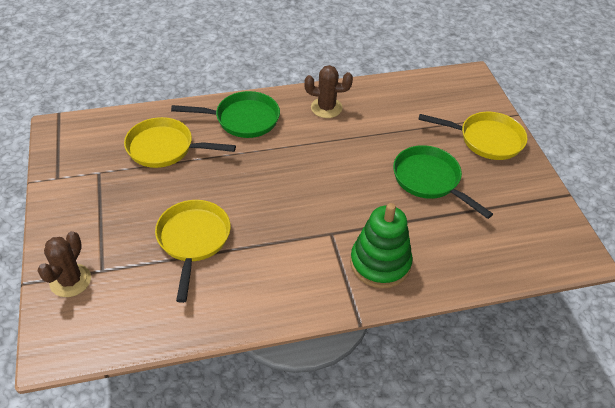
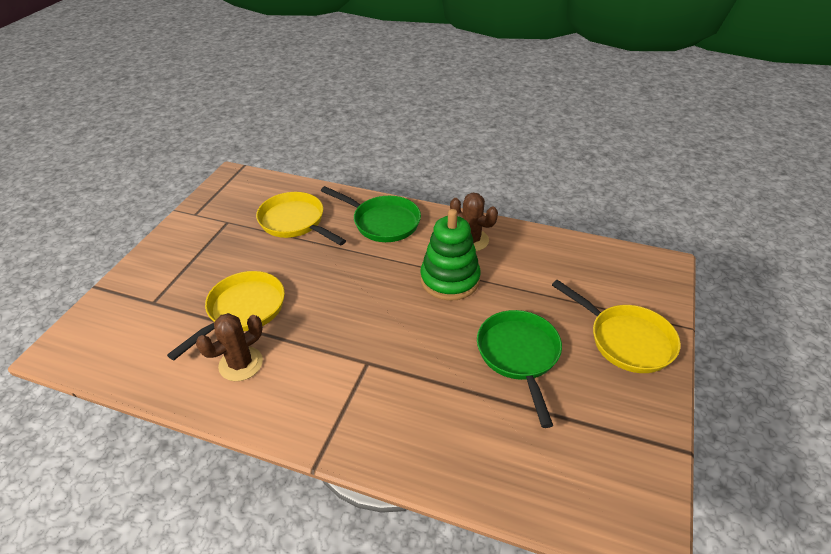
camera: 35 degrees right, 5 degrees down
brown cactus [37,231,91,297] -> brown cactus moved to [196,313,263,381]
green stacking toy [350,203,413,288] -> green stacking toy moved to [420,209,481,301]

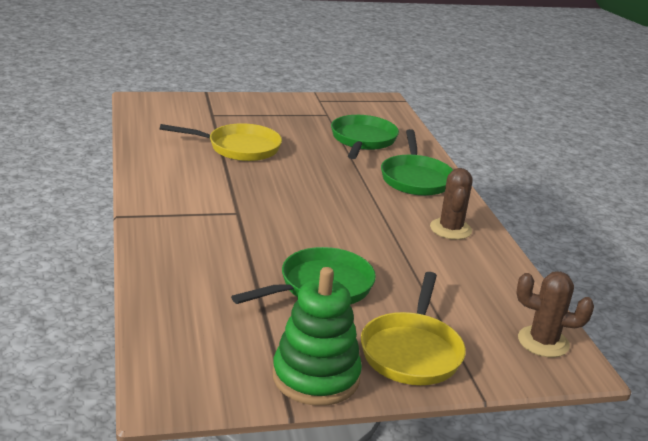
camera: 55 degrees right, 15 degrees down
brown cactus [196,313,263,381] -> brown cactus moved to [516,272,594,357]
yellow pan [256,192,346,246] -> green pan [331,115,399,159]
green stacking toy [420,209,481,301] -> green stacking toy moved to [272,267,362,406]

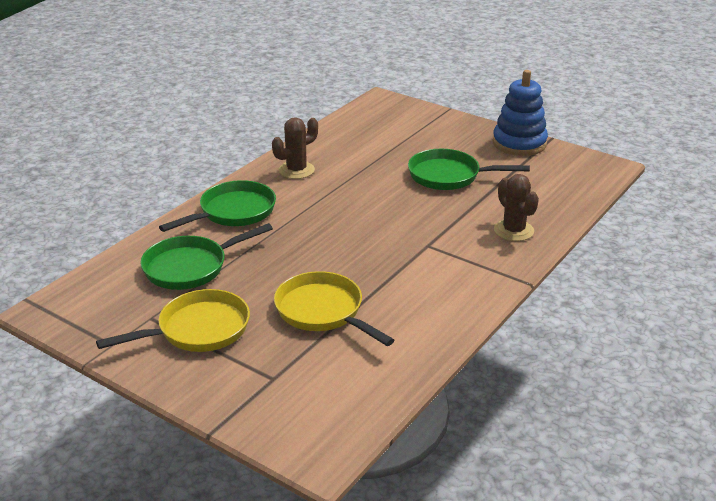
camera: 130 degrees left, 5 degrees up
green stacking toy [272,267,362,406] -> blue stacking toy [493,70,548,156]
yellow pan [361,272,466,385] -> yellow pan moved to [96,289,250,352]
brown cactus [516,272,594,357] -> brown cactus moved to [494,174,539,241]

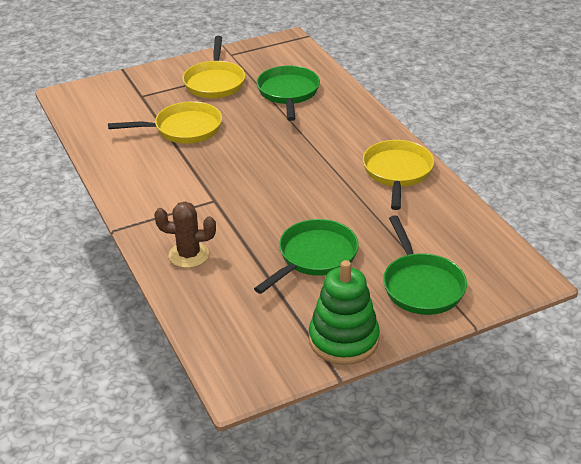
camera: 120 degrees right, 5 degrees up
green pan [159,180,276,232] -> green pan moved to [383,215,467,315]
brown cactus [272,117,318,179] -> yellow pan [363,140,434,210]
blue stacking toy [493,70,548,156] -> green stacking toy [309,260,380,365]

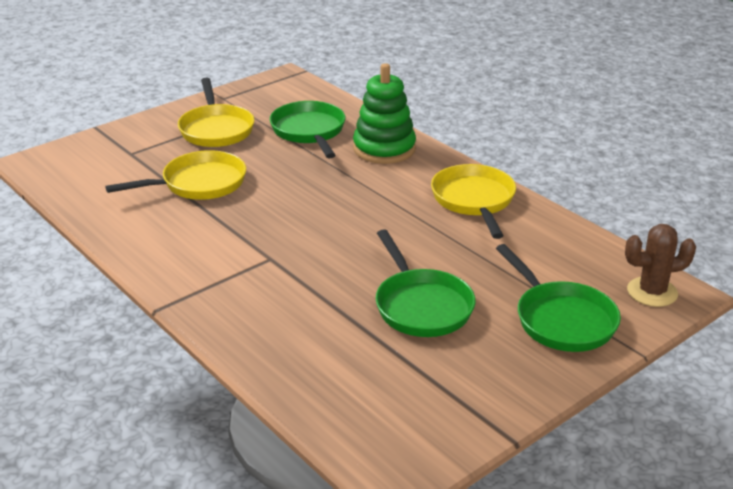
camera: 15 degrees left, 5 degrees down
brown cactus [154,202,216,268] -> brown cactus moved to [625,224,696,307]
green pan [254,219,359,294] -> green pan turned 135 degrees clockwise [375,229,476,337]
green stacking toy [309,260,380,365] -> green stacking toy moved to [353,63,416,164]

